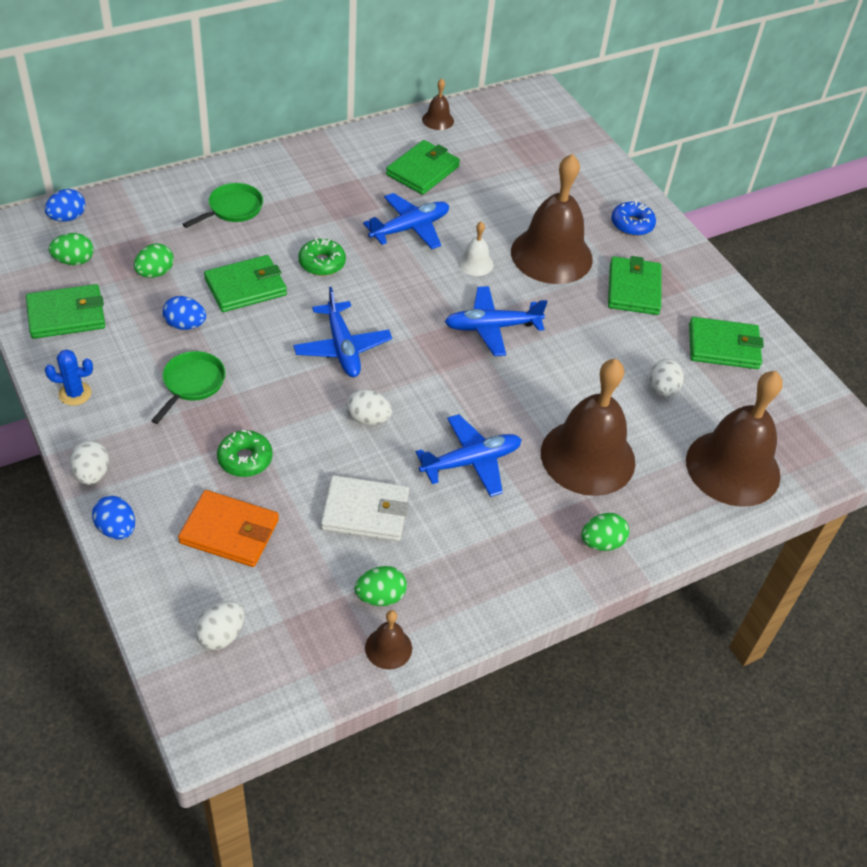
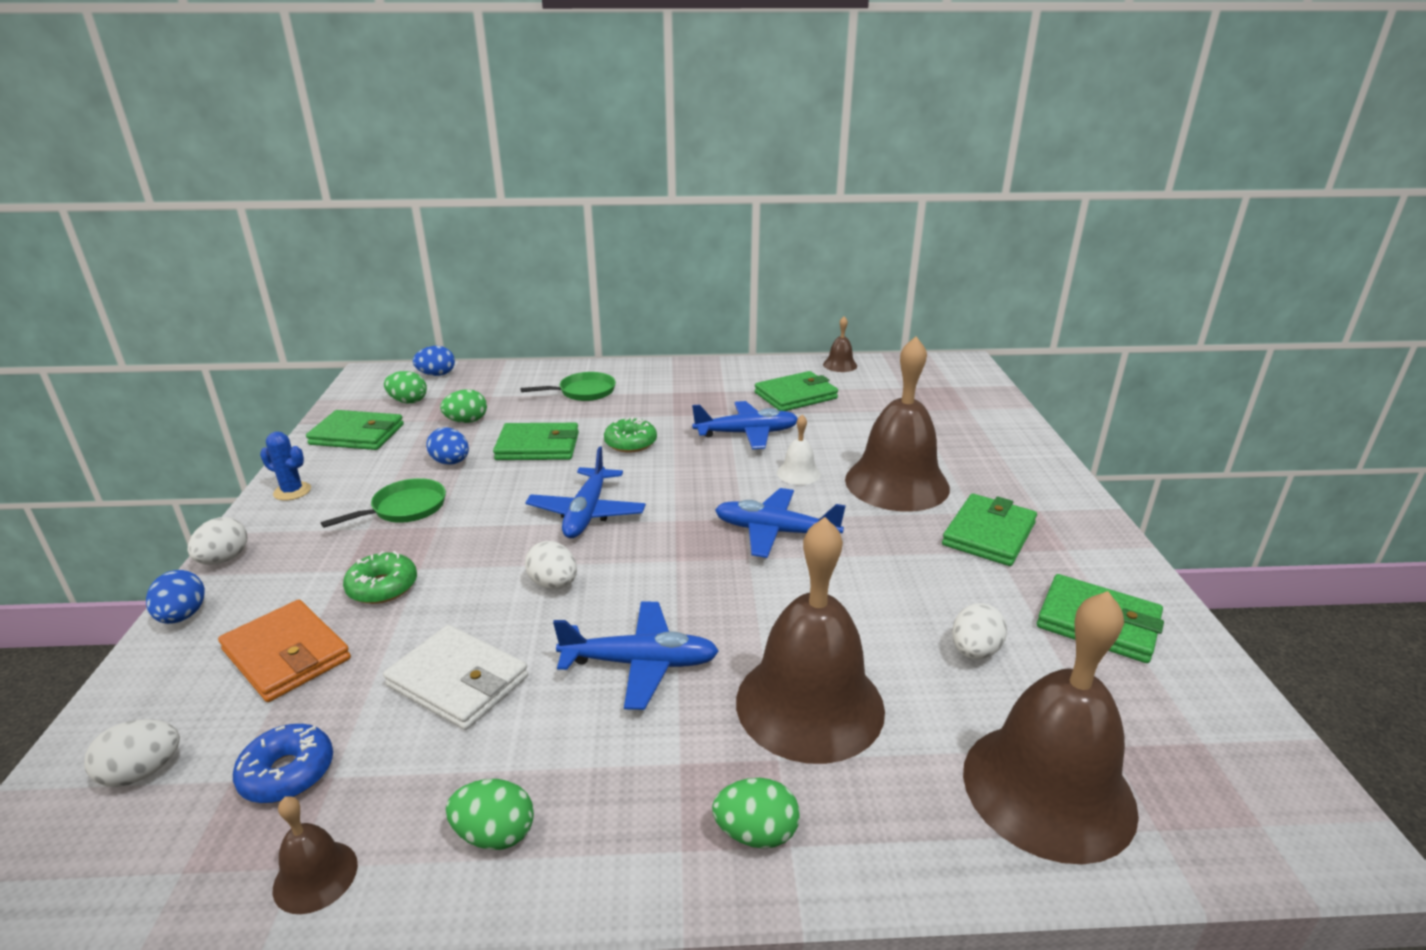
camera: 30 degrees right, 20 degrees down
green egg [355,566,407,606] -> green egg moved to [446,779,534,850]
blue donut [611,200,656,236] -> blue donut moved to [233,724,333,803]

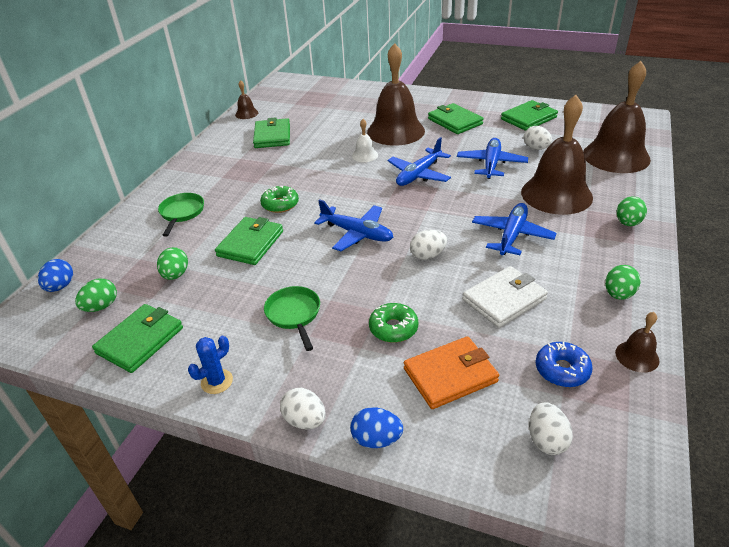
camera: 65 degrees left, 10 degrees up
blue egg [426,427,469,465] -> none
blue plane [692,401,798,449] -> blue plane moved to [457,138,528,179]

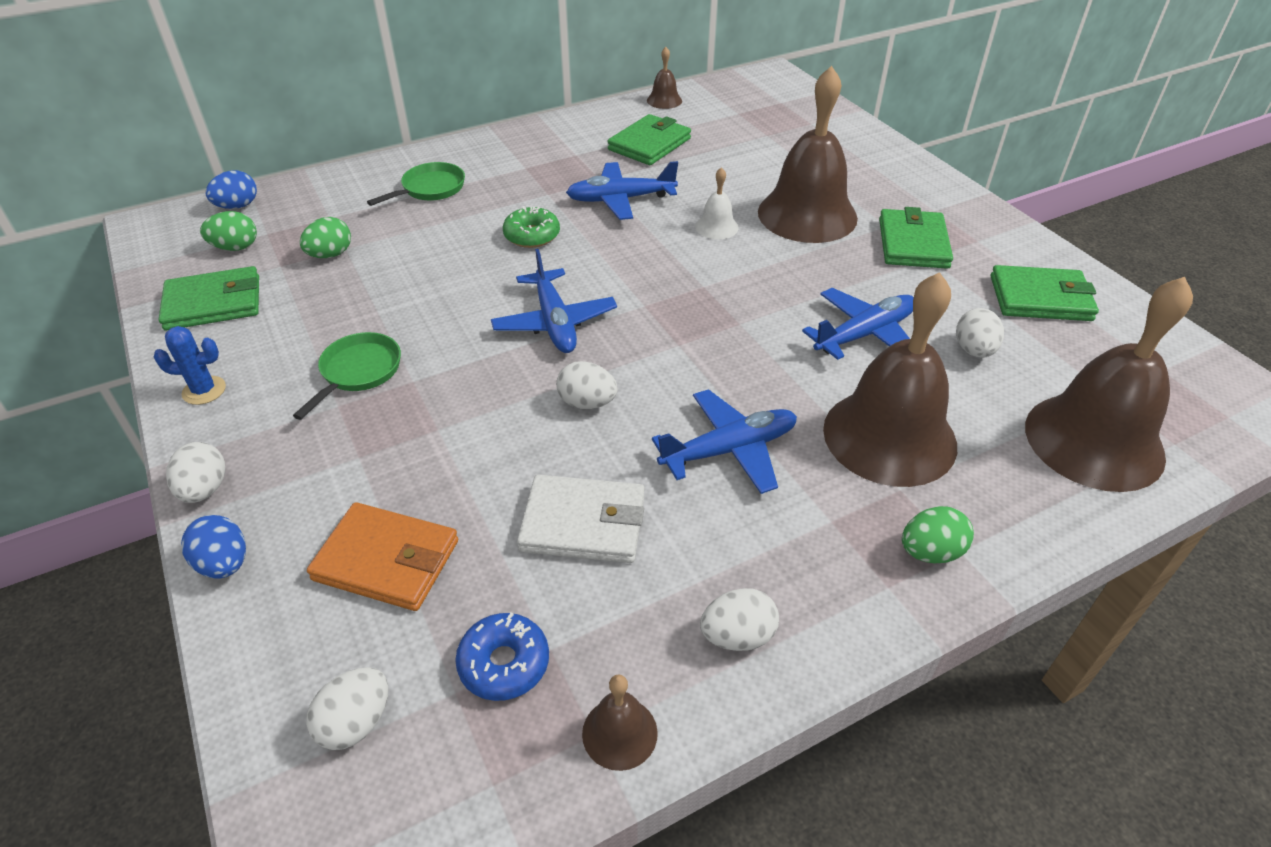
camera: 40 degrees right, 5 degrees up
green wallet [215,217,283,265] -> none
green donut [369,303,418,343] -> none
blue plane [387,137,451,186] -> blue plane moved to [566,161,678,220]
green egg [605,265,641,300] -> white egg [700,588,779,651]

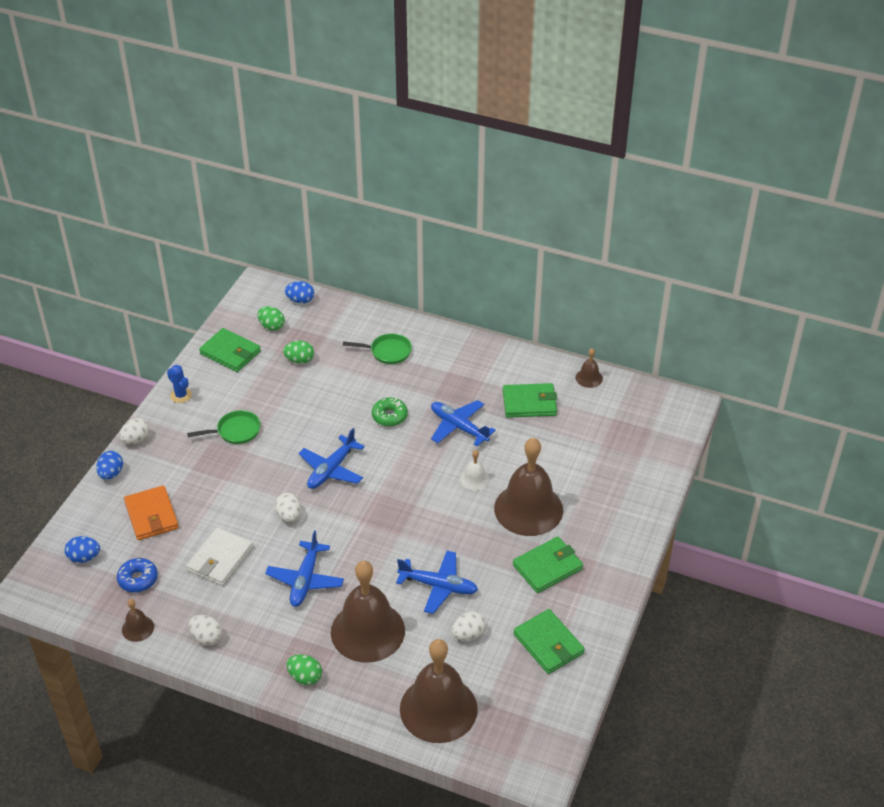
camera: 50 degrees right, 0 degrees up
white egg [306,667,388,750] -> blue egg [65,536,100,563]
white wallet [517,475,645,563] -> white wallet turned 60 degrees clockwise [186,527,253,586]
blue plane [652,389,797,494] -> blue plane turned 75 degrees clockwise [265,530,344,607]

